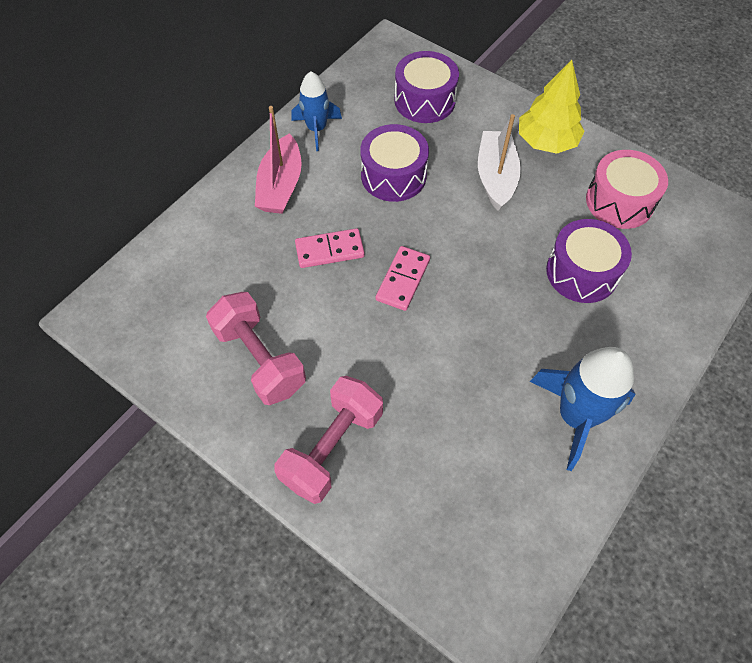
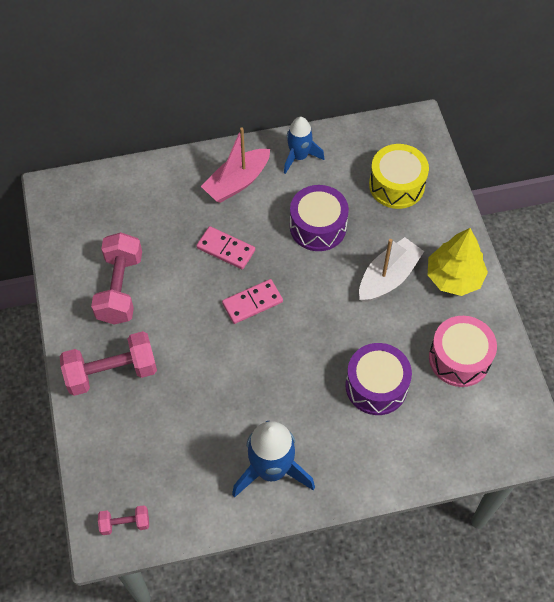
camera: 40 degrees right, 0 degrees up
purple drum [394,51,459,123] -> yellow drum [369,144,429,209]
none -> pink dumbbell [98,505,149,535]

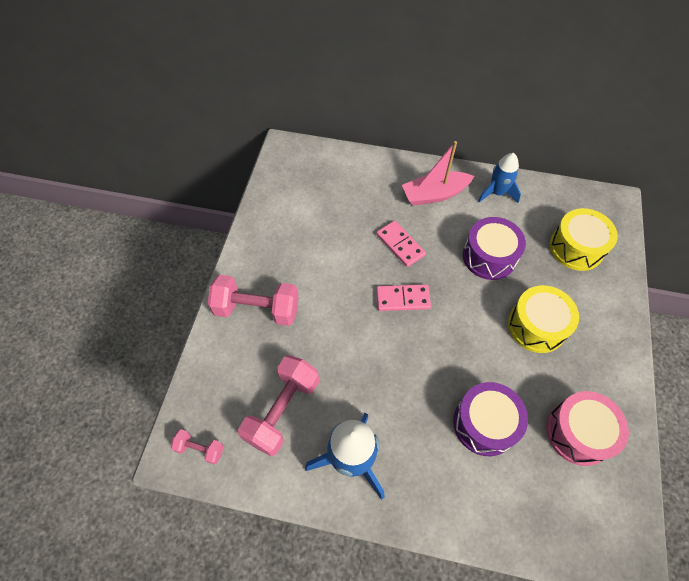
camera: 25 degrees right, 0 degrees up
pink dumbbell [91,232,142,324] -> pink dumbbell moved to [238,355,319,456]
white boat [359,237,424,302] -> yellow drum [508,285,579,353]
yellow tree [428,228,488,296] -> none

